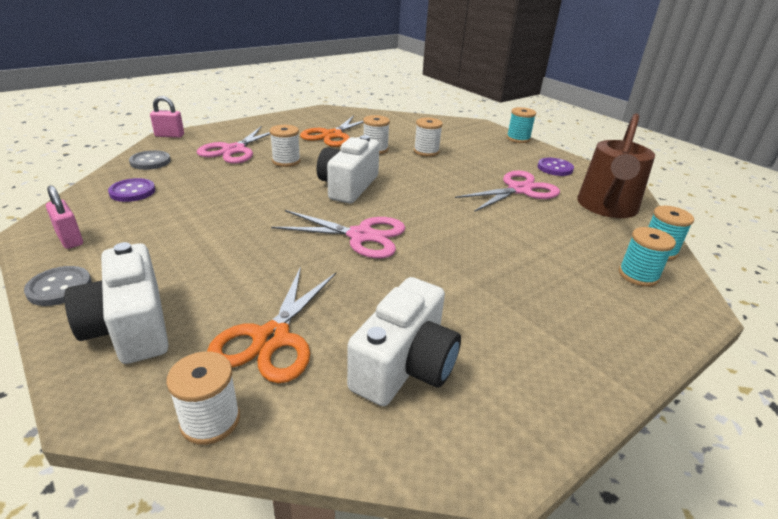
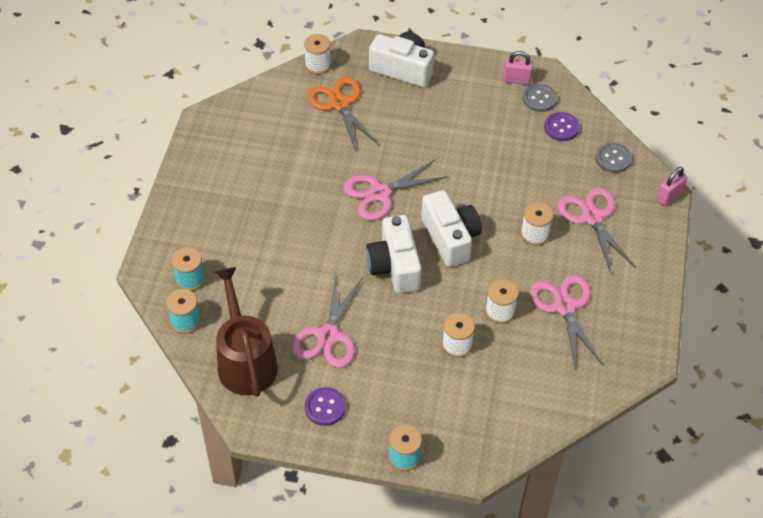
camera: 140 degrees right, 20 degrees up
grey button [24,266,92,306] -> grey button moved to [523,84,557,112]
orange scissors [300,115,364,147] -> pink scissors [530,275,604,370]
white camera [347,277,461,406] -> white camera moved to [366,215,422,293]

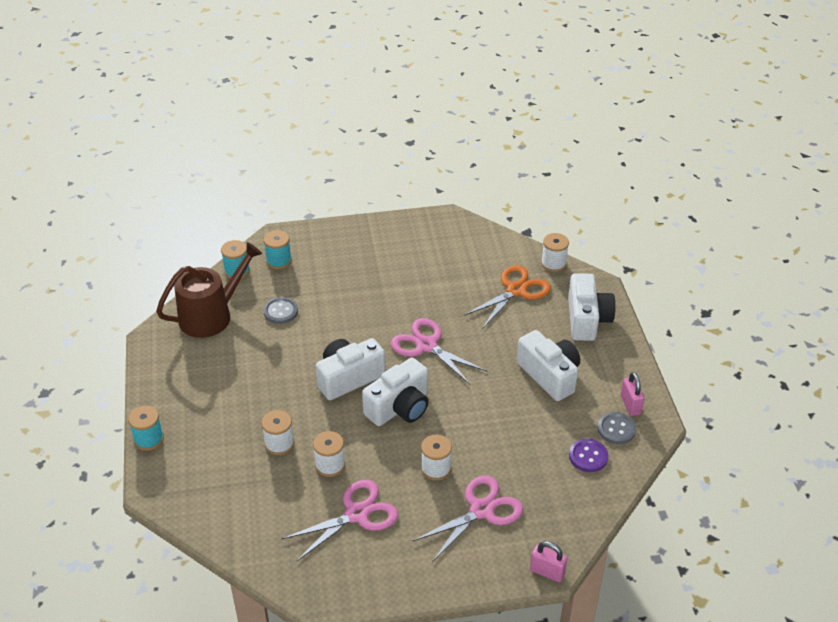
camera: 70 degrees right, 10 degrees down
pink scissors [292,274,363,368] -> none
purple button [304,387,346,426] -> none
grey button [595,143,632,173] -> grey button moved to [263,297,298,324]
none -> white camera [517,330,580,401]

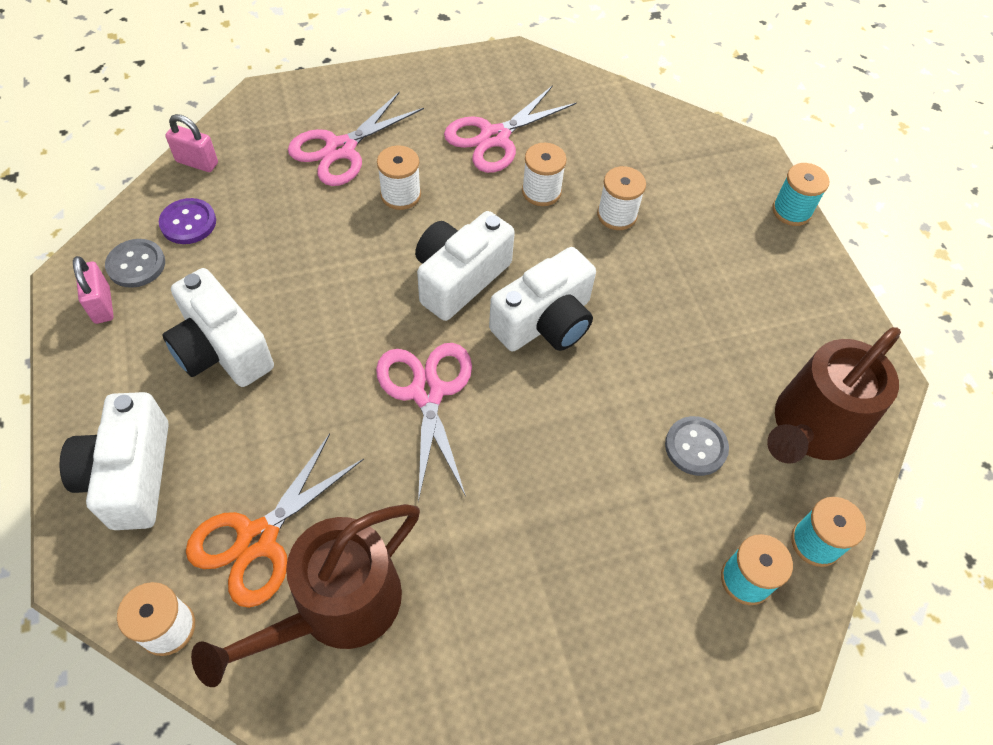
camera: 170 degrees right, 15 degrees up
pink scissors [390,318,488,385] -> pink scissors turned 135 degrees counterclockwise [376,343,472,502]
pink padlock [530,541,567,582] -> pink padlock moved to [165,114,218,172]
none -> brown watering can [191,504,420,687]

